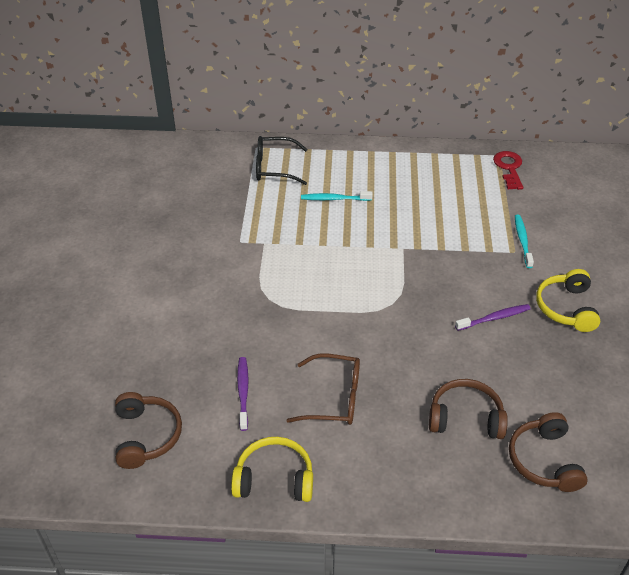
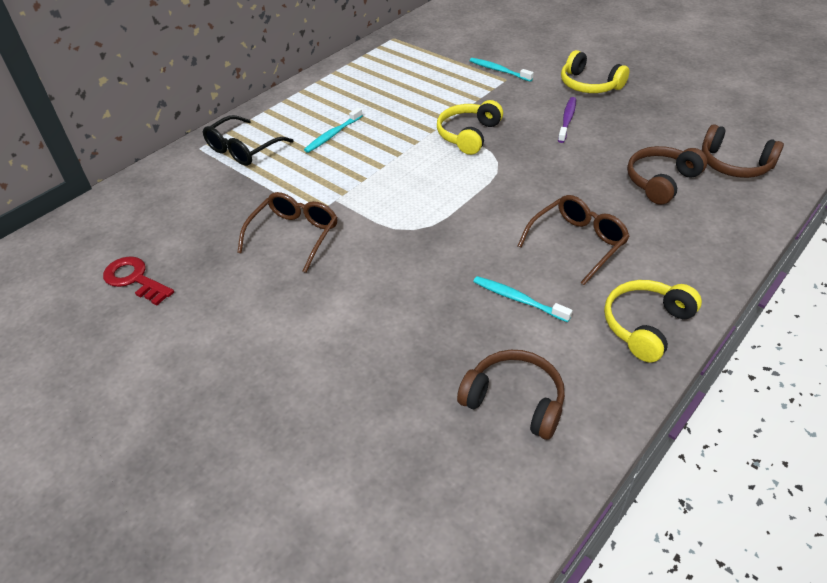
camera: 50 degrees left, 0 degrees up
purple toothbrush [237,357,249,431] -> turquoise toothbrush [473,276,573,322]
red key [493,151,523,190] -> red key moved to [103,256,174,306]
none -> brown glasses [237,192,338,273]
none -> yellow headphones [437,100,503,155]

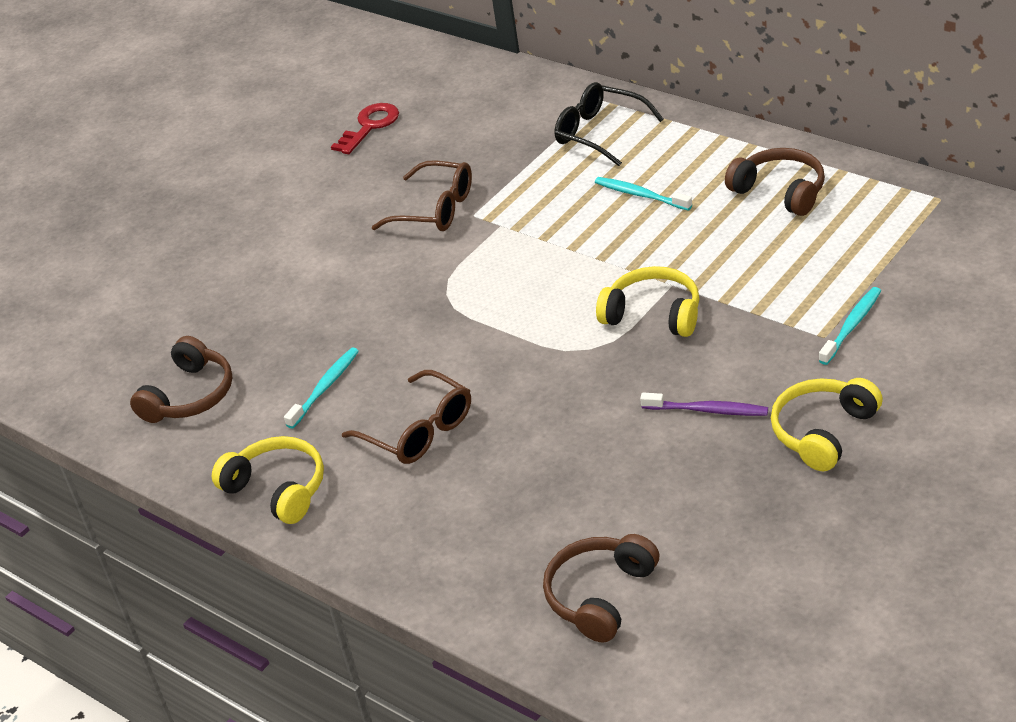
camera: 90 degrees right, 5 degrees down
brown headphones [627,146,707,205] -> brown headphones moved to [725,148,825,216]

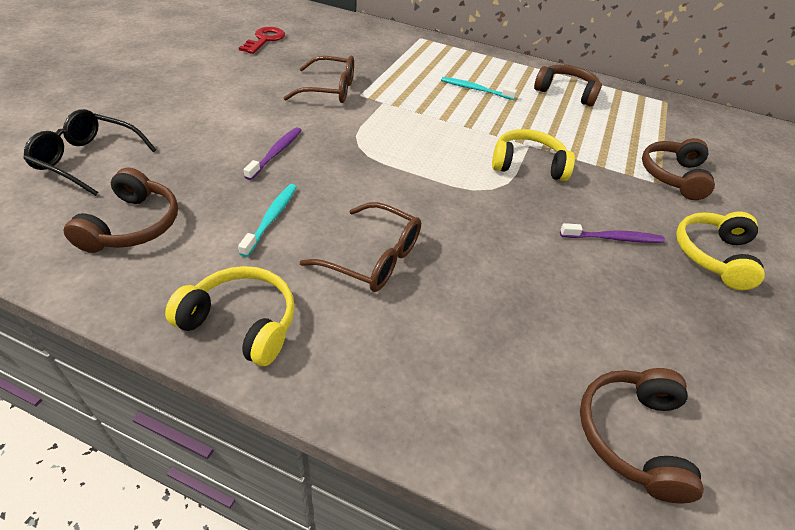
camera: 25 degrees left, 5 degrees up
black glasses [555,82,664,166] -> black glasses moved to [23,109,156,196]
turquoise toothbrush [819,287,881,365] -> brown headphones [642,138,715,200]
none -> purple toothbrush [244,127,302,180]

